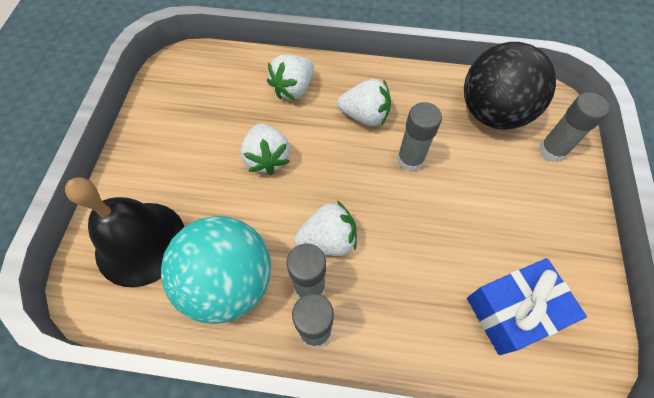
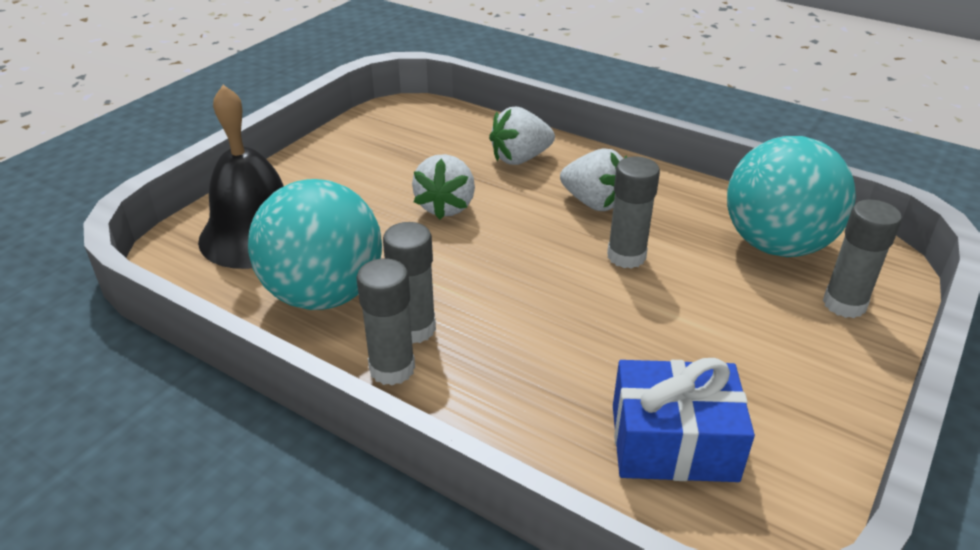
camera: 25 degrees right, 25 degrees down
white strawberry [294,201,357,256] -> none
black ball [464,42,556,130] -> turquoise ball [727,136,856,257]

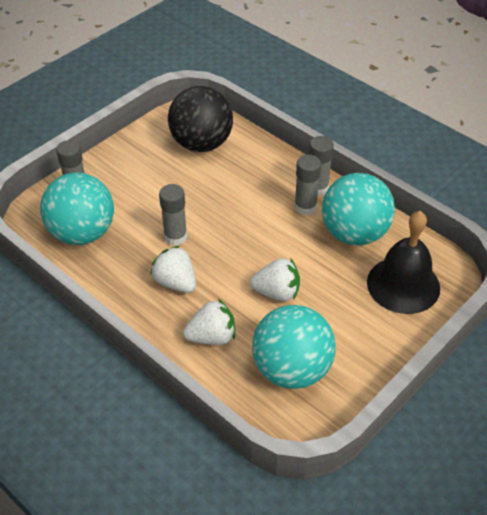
camera: 170 degrees left, 10 degrees up
white strawberry [412,154,475,220] -> white strawberry turned 75 degrees clockwise [250,258,300,301]
blue gift [613,358,755,482] -> black ball [168,86,233,152]
none -> turquoise ball [252,305,336,389]

